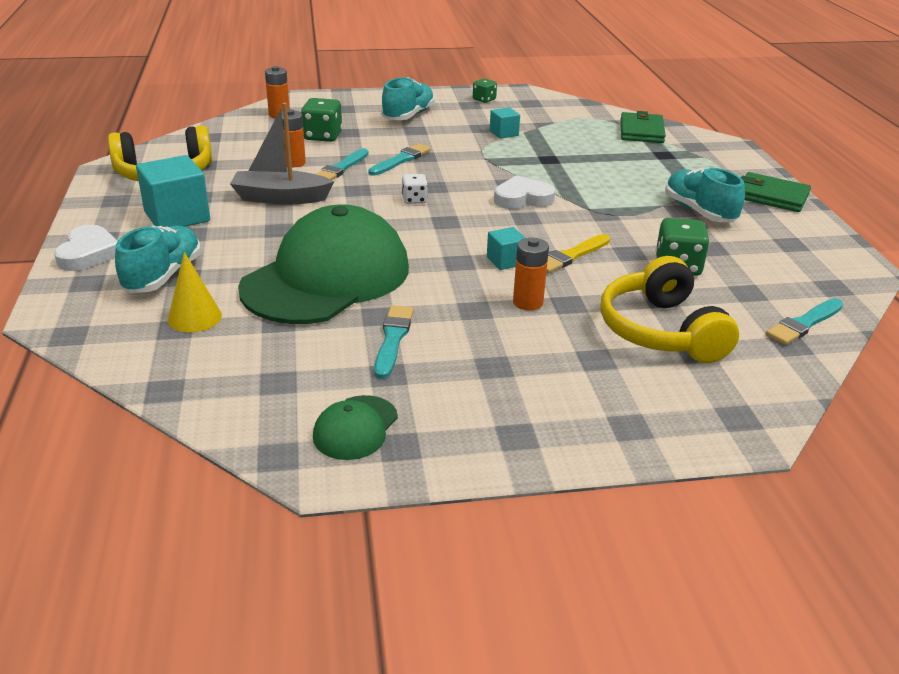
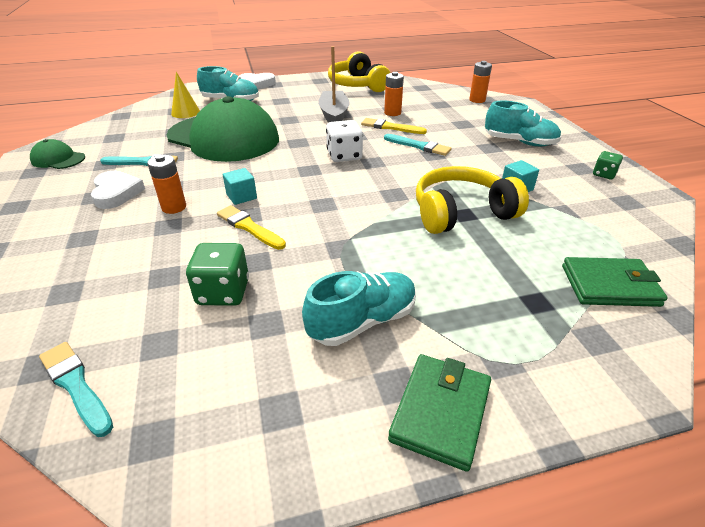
camera: 85 degrees right, 5 degrees up
turquoise cube [136,155,210,227] -> none
green dice [301,98,342,142] -> none
turquoise brush [316,148,369,180] -> yellow brush [361,118,427,134]
white dice [402,174,428,204] -> white dice [326,120,363,162], size x1.65
white heart [494,175,555,209] -> white heart moved to [91,171,145,209]
yellow headphones [600,256,739,363] -> yellow headphones moved to [416,166,529,234]

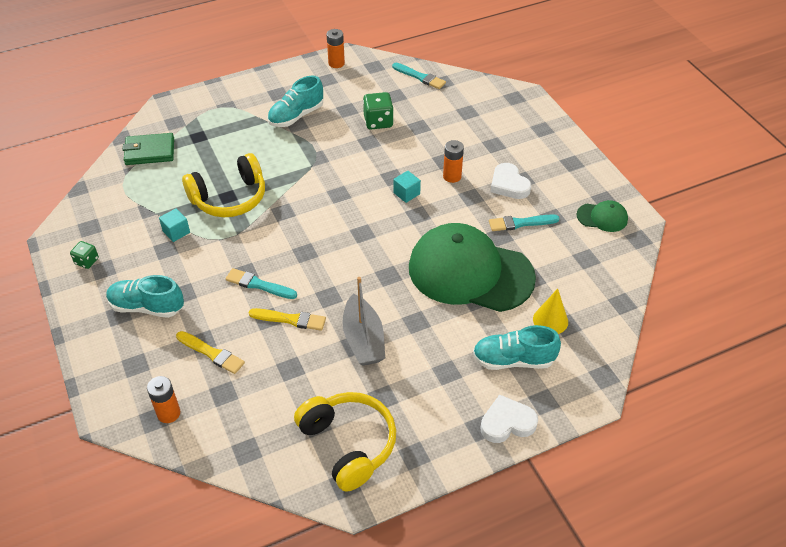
camera: 170 degrees right, 10 degrees up
yellow brush [217,205,286,250] -> yellow brush moved to [176,331,245,374]
white dice [326,120,363,162] -> none
orange battery [384,72,404,116] -> orange battery moved to [326,29,345,68]
green wallet [388,354,491,472] -> none

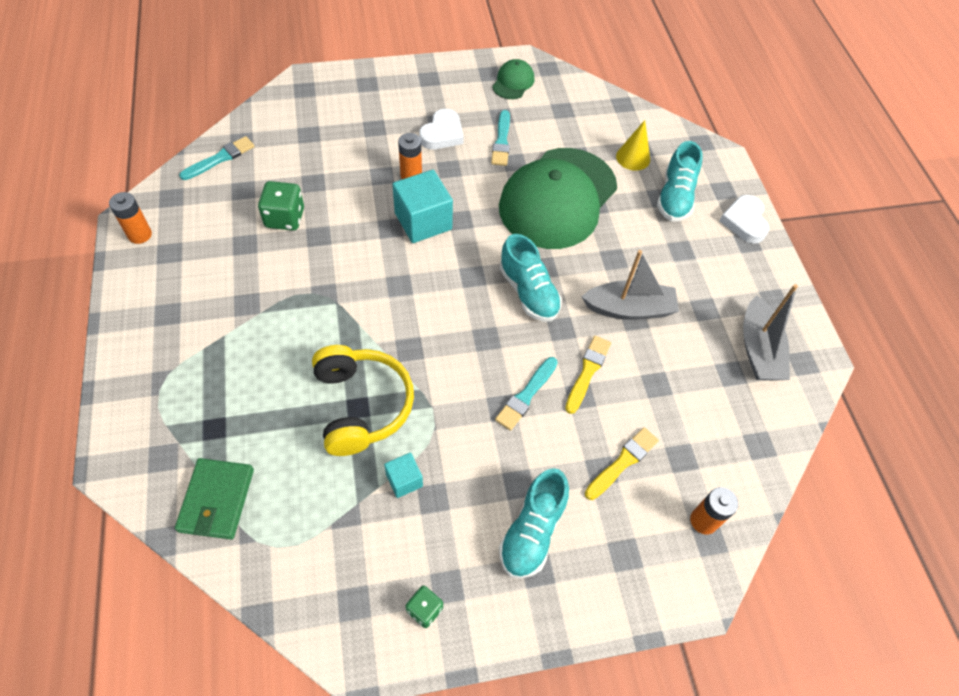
camera: 80 degrees left, 10 degrees up
turquoise shoe [267,76,323,127] -> turquoise shoe moved to [499,234,562,322]
yellow headphones [294,392,396,492] -> grey boat [743,284,798,381]
turquoise cube [393,171,421,203] -> turquoise cube [392,170,453,243], size x1.90
white heart [491,163,531,199] -> white heart turned 45 degrees counterclockwise [419,109,464,149]

